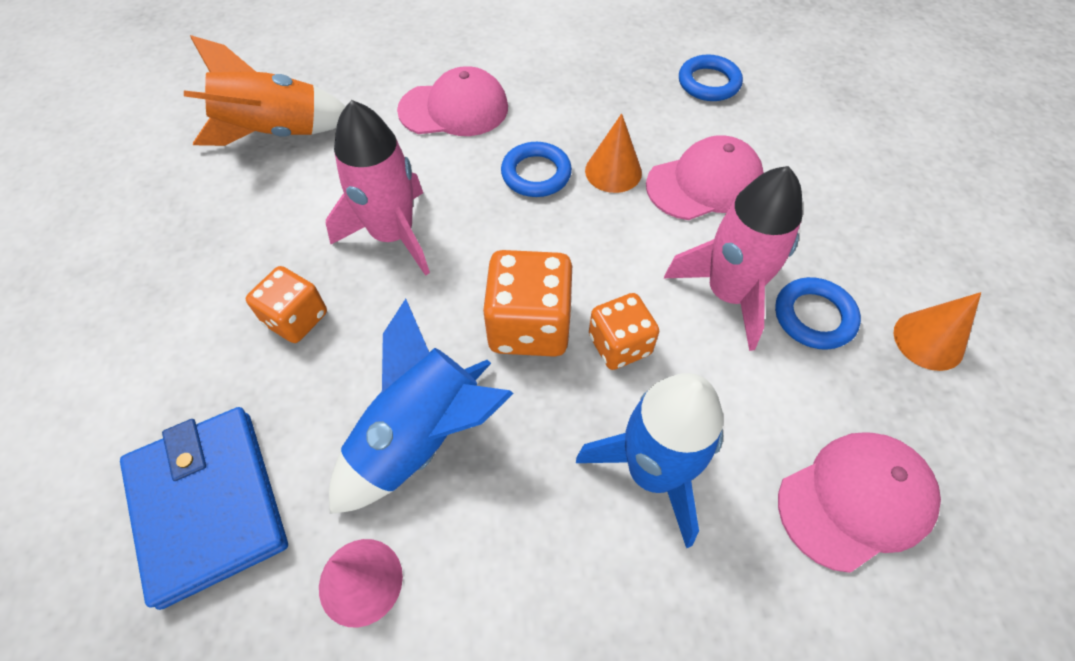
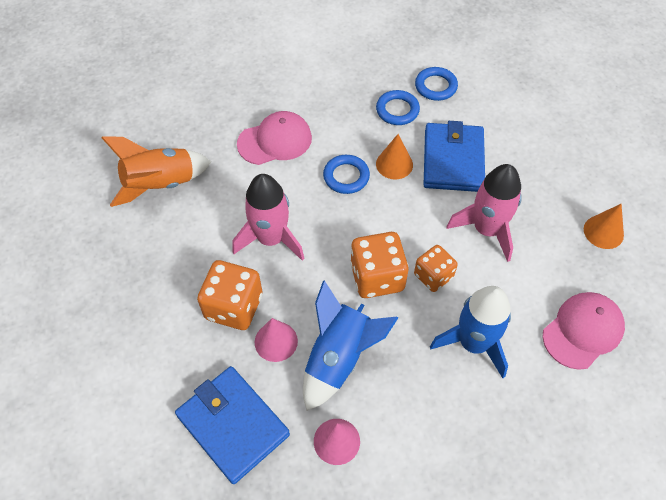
camera: 15 degrees left, 0 degrees up
orange dice [246,266,327,343] -> orange dice [197,260,262,330], size x1.54
pink cap [646,135,764,220] -> blue wallet [424,121,485,192]
blue ring [775,277,861,350] -> blue ring moved to [376,90,420,125]
none -> pink cone [255,318,298,362]

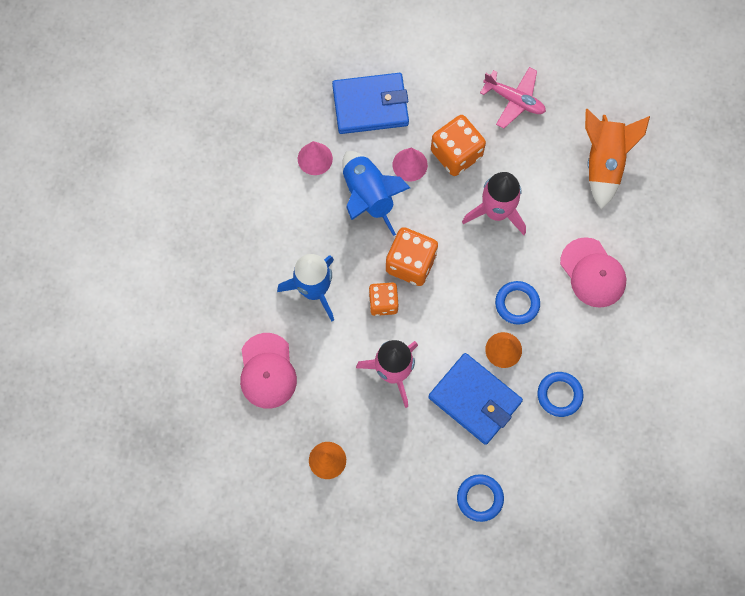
camera: 125 degrees right, 15 degrees up
pink cap [237,111,312,165] -> pink cap turned 45 degrees counterclockwise [560,237,626,308]
blue ring [415,67,458,101] -> blue ring moved to [457,474,504,522]
none -> pink plane [480,67,546,129]

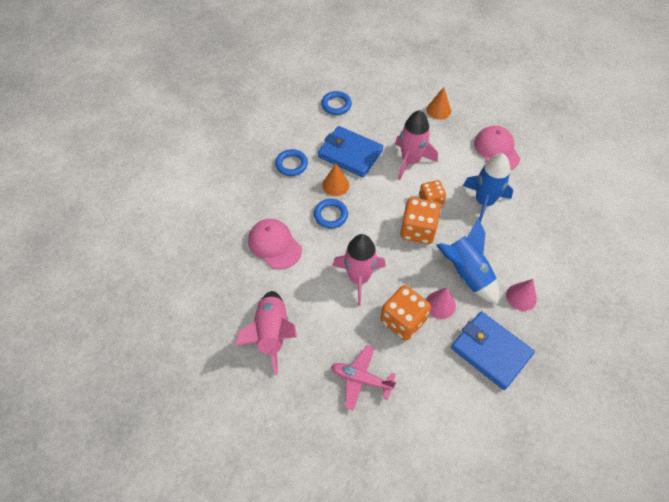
camera: 170 degrees right, 15 degrees down
blue wallet [332,73,409,134] -> blue wallet turned 60 degrees clockwise [451,311,535,390]
orange rocket [585,109,650,209] -> pink rocket [235,291,297,375]

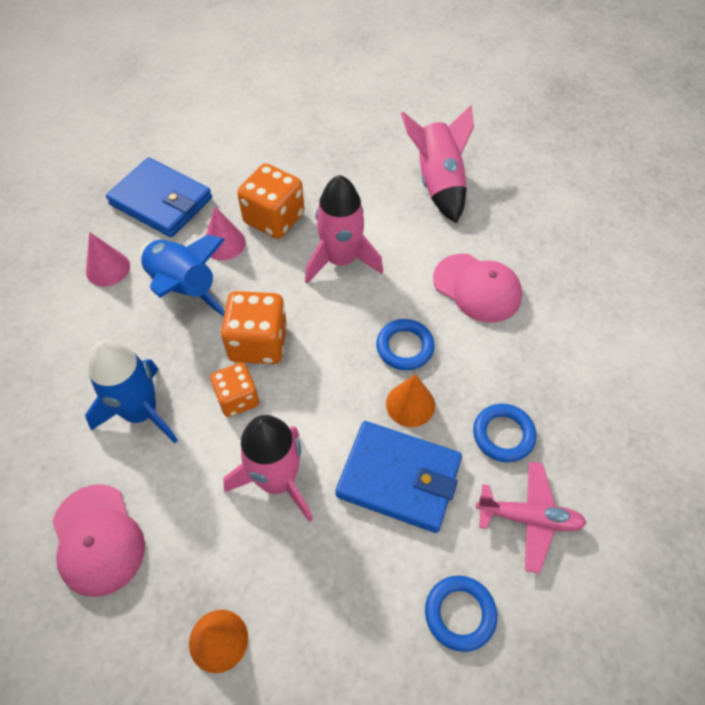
camera: 170 degrees right, 0 degrees up
pink plane [331,345,396,411] -> pink plane moved to [476,462,587,573]

